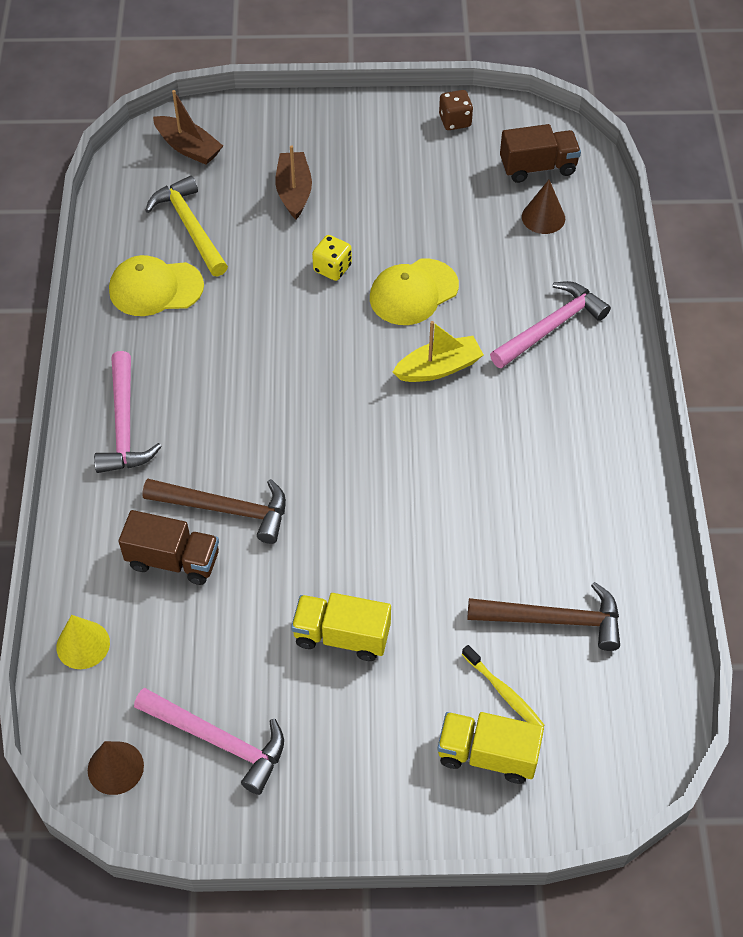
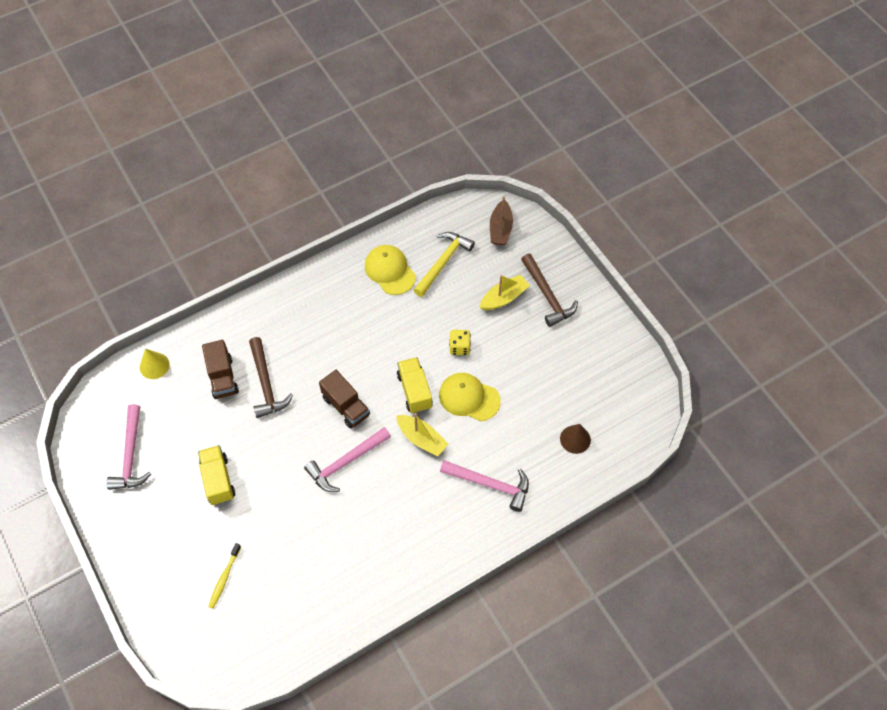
camera: 60 degrees right, 5 degrees up
brown cone [88,741,144,795] -> none
pink hammer [94,351,162,473] -> pink hammer moved to [304,427,391,492]
brown boat [275,145,312,219] -> yellow boat [480,275,530,310]
yellow truck [437,712,544,784] -> yellow truck moved to [397,357,433,414]
brown dice [439,90,473,130] -> none
brown hammer [468,582,620,651] -> brown hammer moved to [521,254,578,327]
brown truck [500,124,581,183] -> brown truck moved to [319,370,370,429]

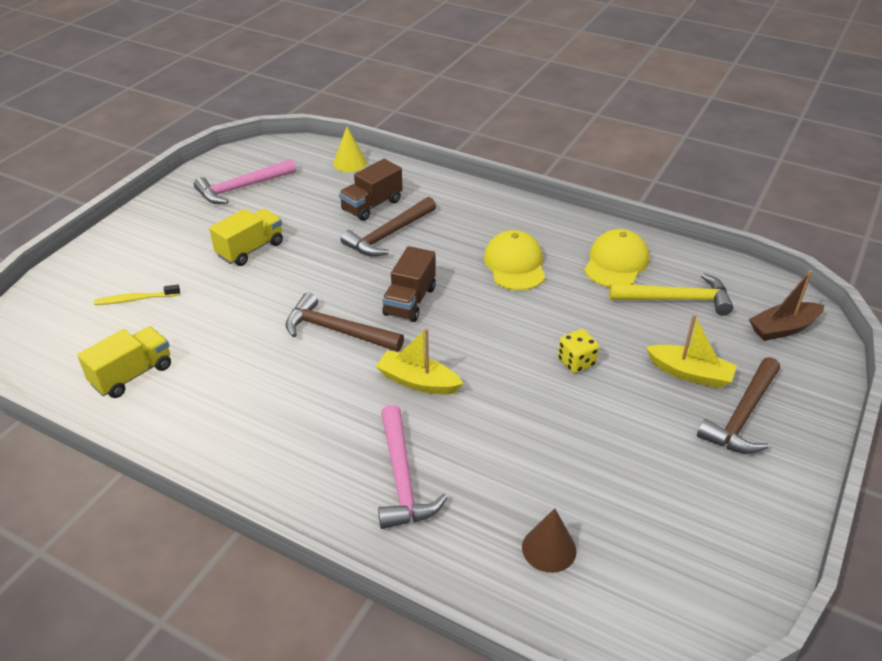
camera: 60 degrees right, 20 degrees down
pink hammer [304,427,391,492] -> brown hammer [285,293,404,351]
yellow boat [396,413,448,457] -> yellow boat turned 105 degrees clockwise [376,328,463,395]
yellow truck [397,357,433,414] -> yellow truck moved to [77,326,171,398]
yellow cap [439,373,501,421] -> yellow cap moved to [484,230,545,290]

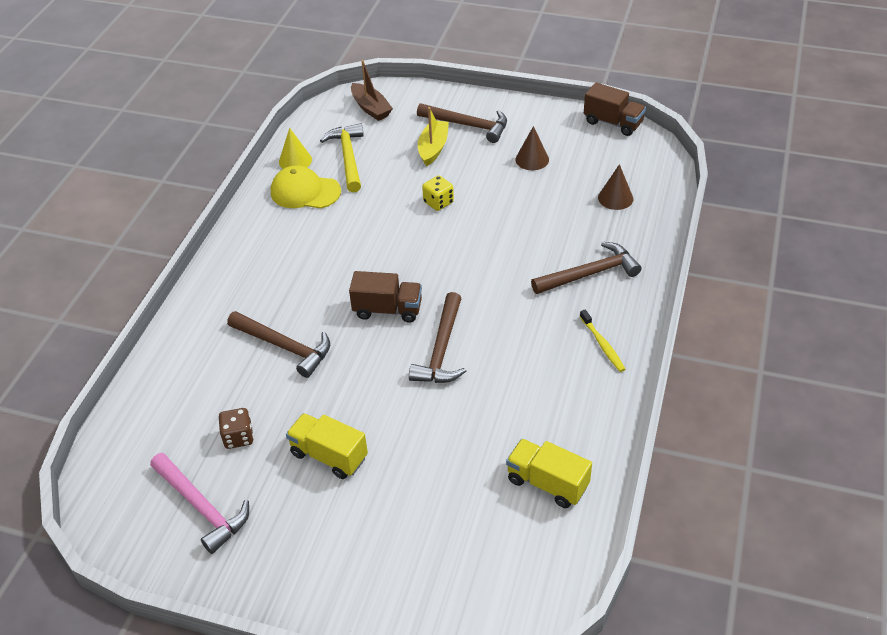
camera: 100 degrees left, 5 degrees up
yellow toothbrush [94,285,180,305] -> yellow toothbrush moved to [580,310,625,372]
yellow cone [333,127,367,172] -> yellow cone moved to [279,128,312,169]
brown truck [339,159,403,221] -> brown truck moved to [584,82,646,136]
yellow boat [376,328,463,395] -> none
pink hammer [378,405,447,529] -> brown hammer [531,242,642,294]
yellow cap [484,230,545,290] -> none
none -> brown dice [219,408,254,449]
none -> brown cone [515,126,549,170]

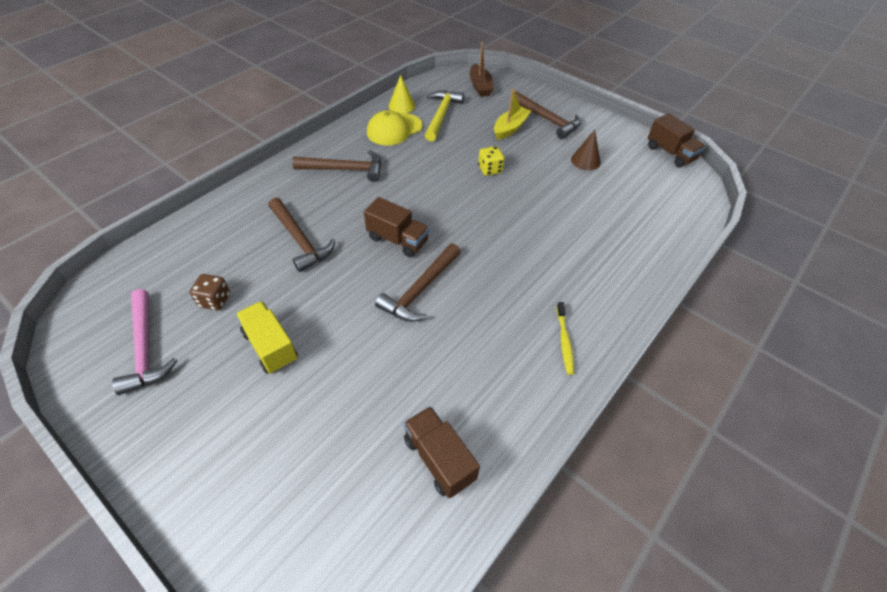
camera: 20 degrees right, 5 degrees up
yellow cap [271,165,341,209] -> yellow cap turned 75 degrees counterclockwise [367,110,422,145]
yellow truck [506,439,592,508] -> brown truck [403,406,480,498]
brown hammer [531,242,642,294] -> brown hammer moved to [292,150,381,182]
brown cone [598,164,633,210] -> none

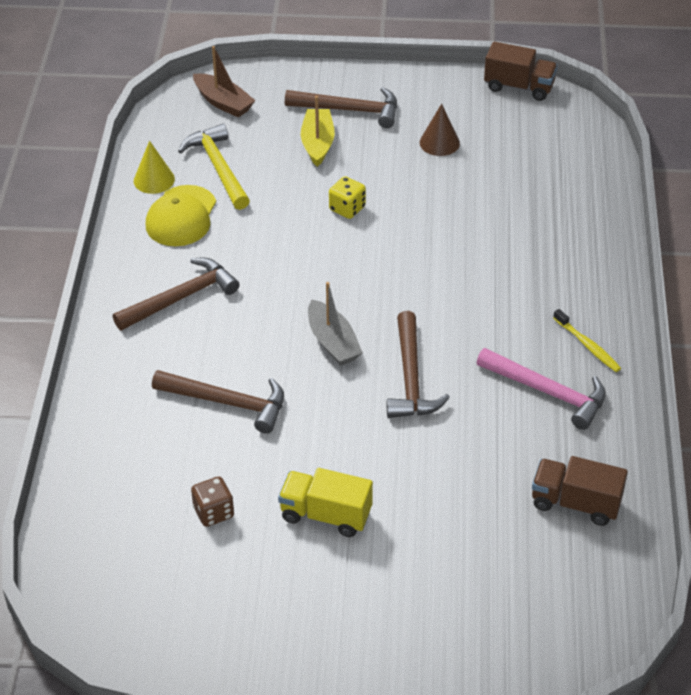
camera: 35 degrees left, 5 degrees down
pink hammer [112,289,177,395] -> pink hammer moved to [477,348,606,430]
brown truck [364,197,429,257] -> grey boat [308,282,363,366]

